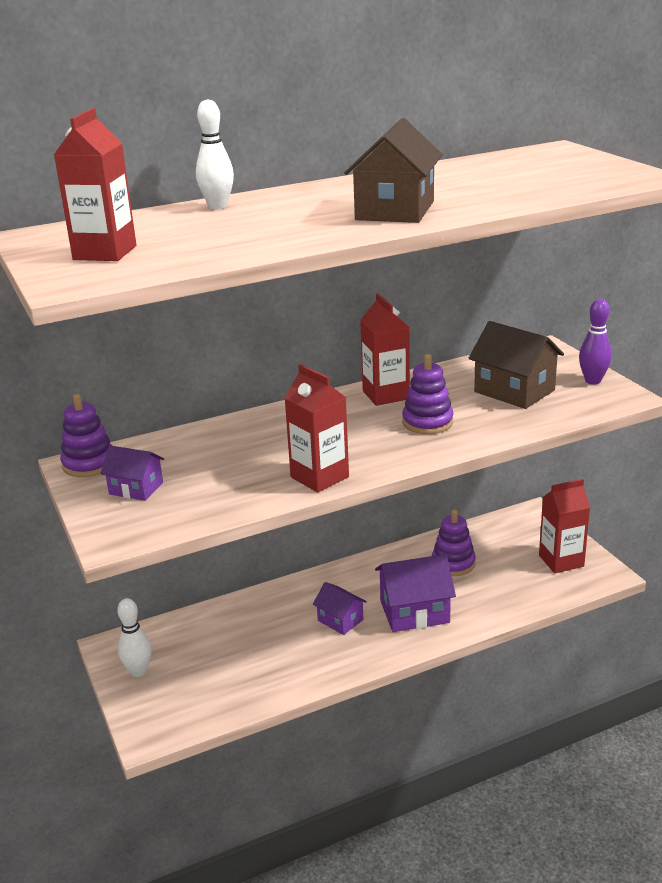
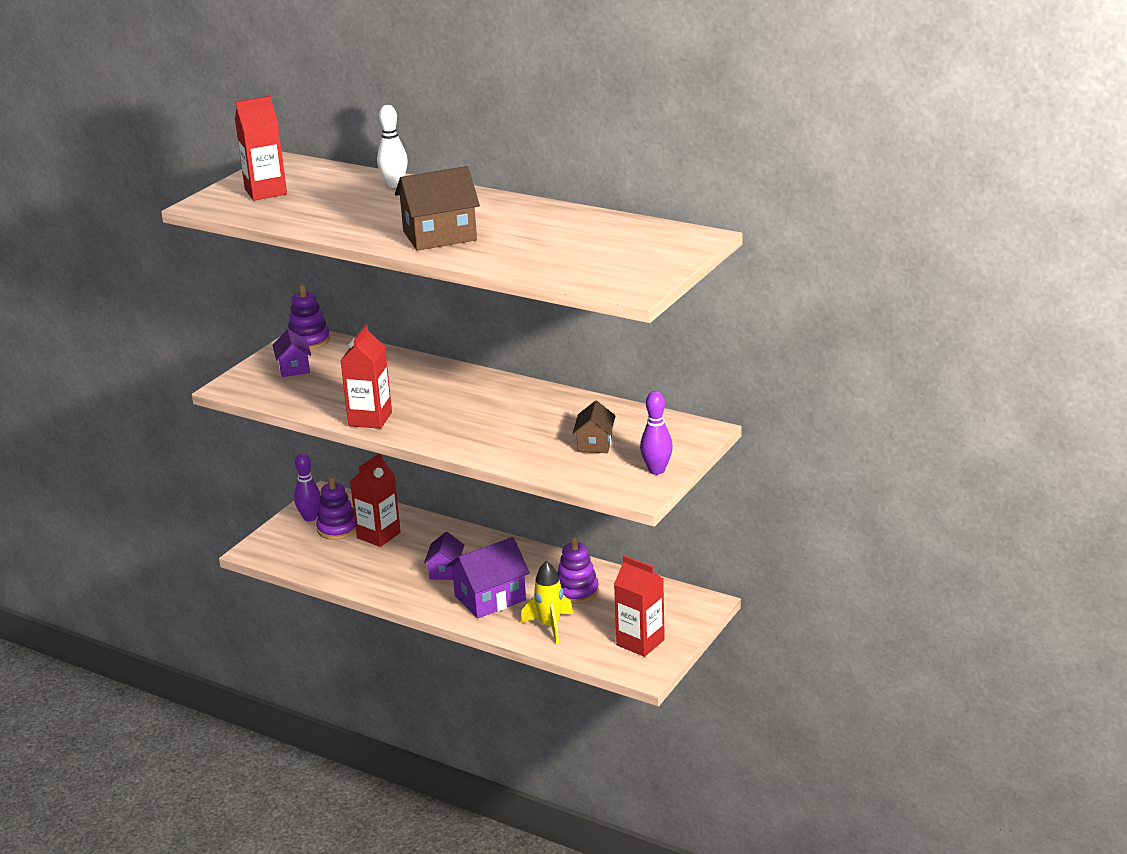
camera: 55 degrees right, 0 degrees up
white bowling pin [117,598,151,677] -> purple bowling pin [294,453,321,521]
red carton [360,293,410,406] -> red carton moved to [350,454,401,547]
purple house [375,554,456,632] -> purple house turned 75 degrees counterclockwise [447,537,530,619]
purple stacking toy [402,354,454,434] -> purple stacking toy moved to [316,477,356,540]
brown house [469,321,564,409] -> brown house [573,400,616,453], size x0.59
none -> yellow rocket [520,561,573,644]

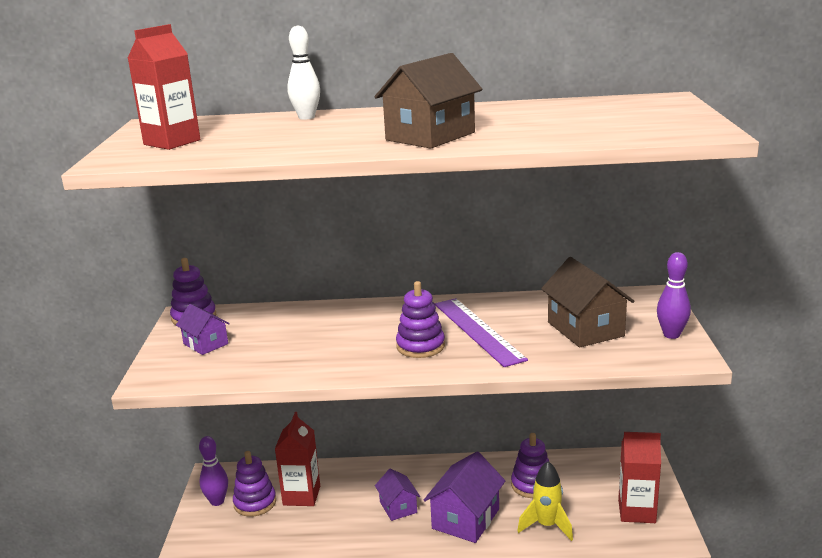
camera: 30 degrees left, 5 degrees down
red carton [340,325,392,429] -> none
brown house [573,400,616,453] -> brown house [541,257,635,348], size x1.69
none -> purple stacking toy [396,281,445,358]
none -> purple ruler [435,298,528,367]

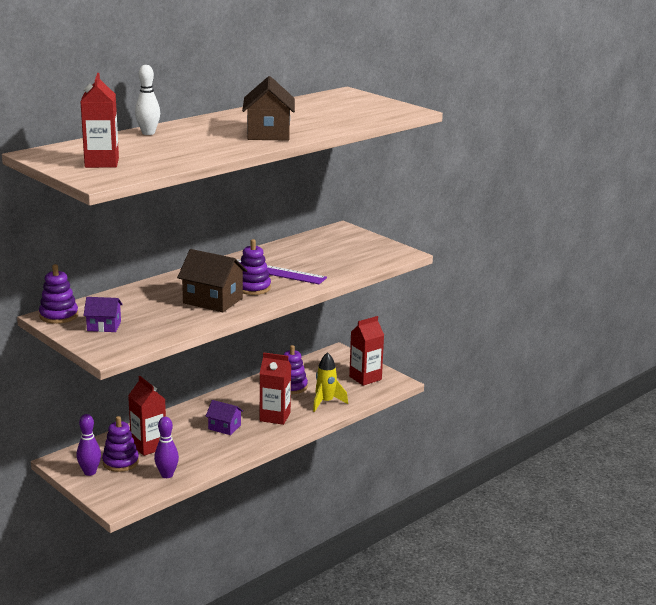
camera: 45 degrees left, 0 degrees up
purple house [423,451,505,543] -> red carton [260,352,291,425]
brown house [541,257,635,348] -> brown house moved to [177,249,247,312]
purple bowling pin [657,252,691,339] -> purple bowling pin moved to [154,417,179,478]

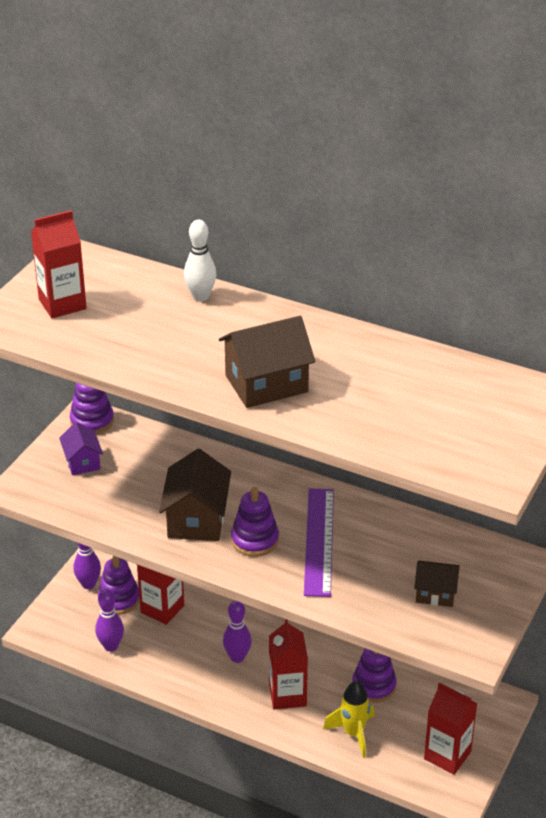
camera: 70 degrees right, 15 degrees up
purple house [206,400,243,435] -> purple bowling pin [223,601,252,663]
none -> brown house [414,561,459,607]

